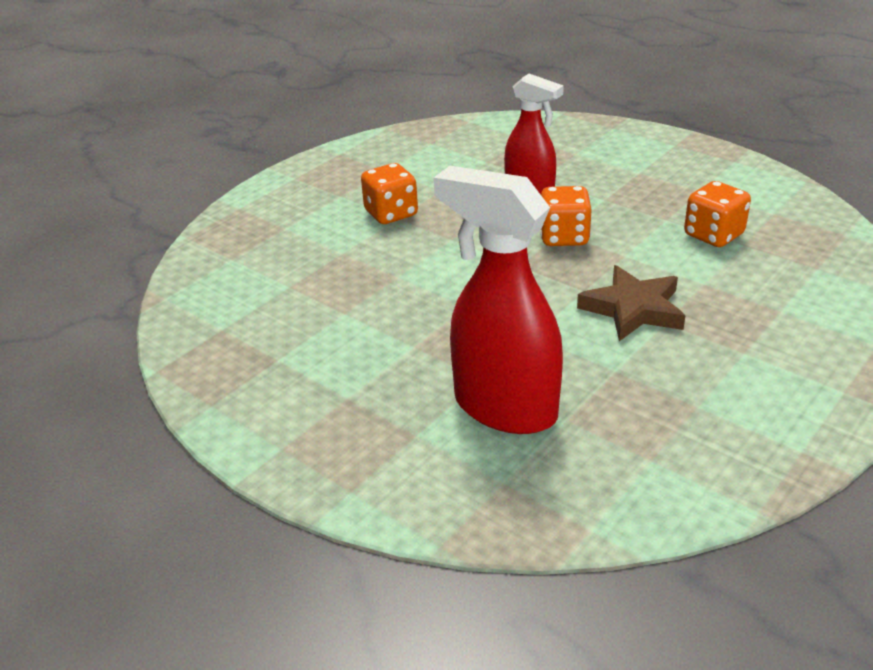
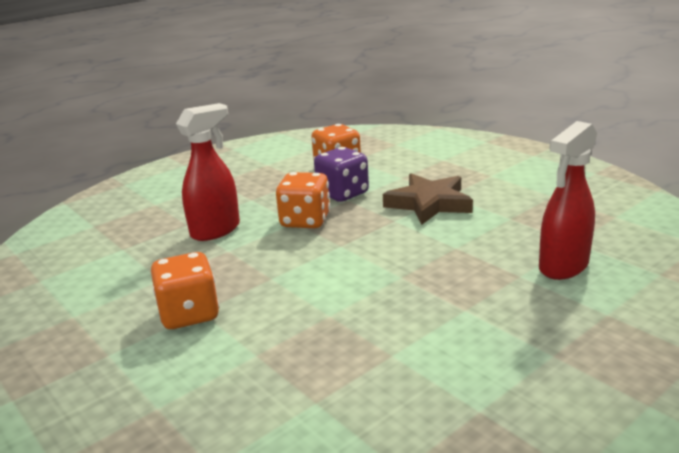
camera: 80 degrees left, 10 degrees down
red spray bottle [433,166,563,434] -> red spray bottle [539,121,597,280], size x0.65
none -> purple dice [314,147,369,202]

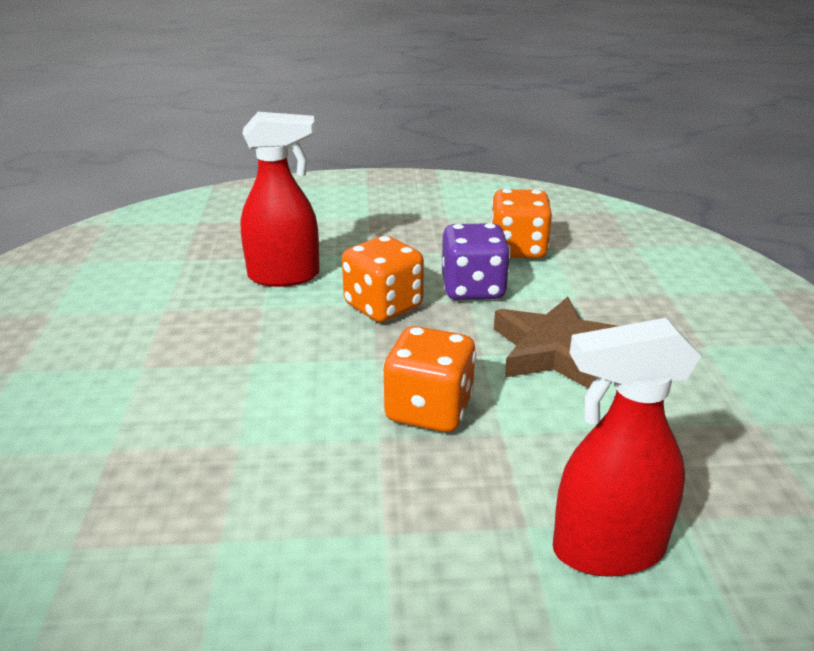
camera: 35 degrees right, 5 degrees up
orange dice [151,252,219,329] -> orange dice moved to [383,326,477,432]

